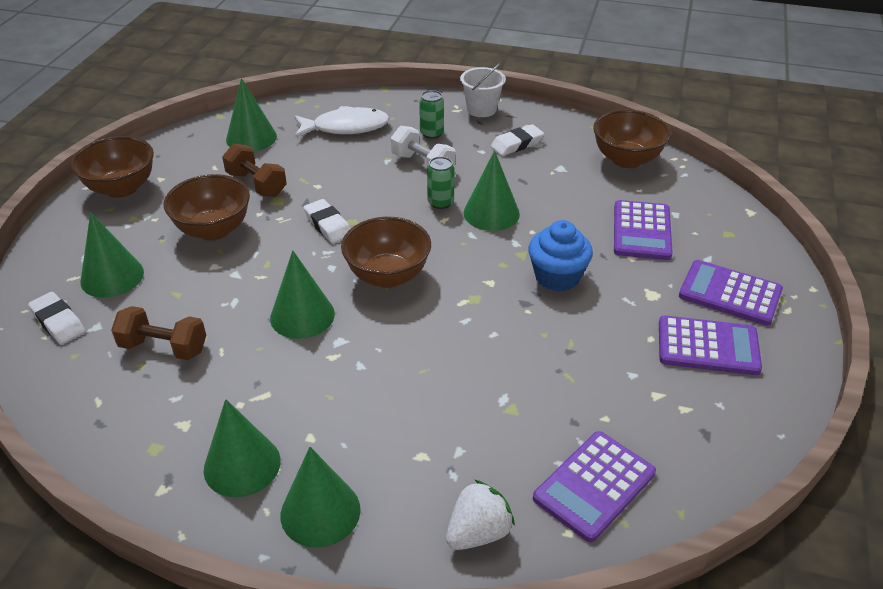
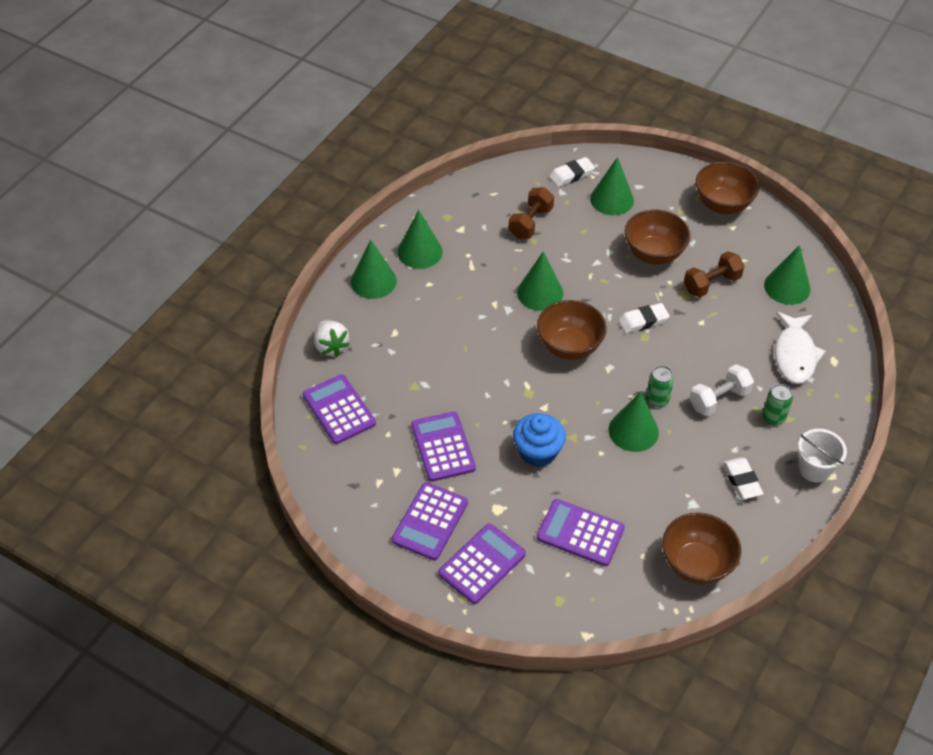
camera: 105 degrees right, 10 degrees up
none -> purple calculator [411,411,476,482]

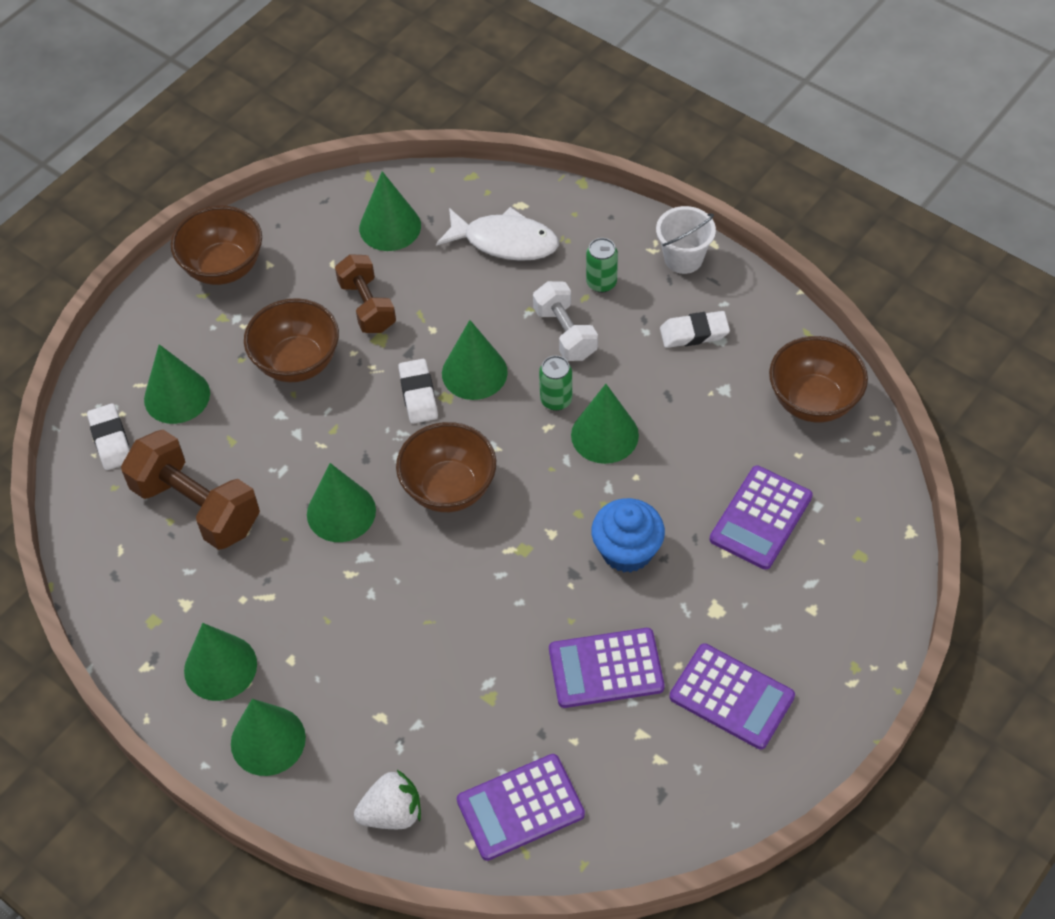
camera: 80 degrees left, 5 degrees up
purple calculator [438,523,526,604] -> none
brown dumbbell [509,187,554,239] -> brown dumbbell [121,430,260,550], size x1.55
none -> green cone [442,320,508,400]

